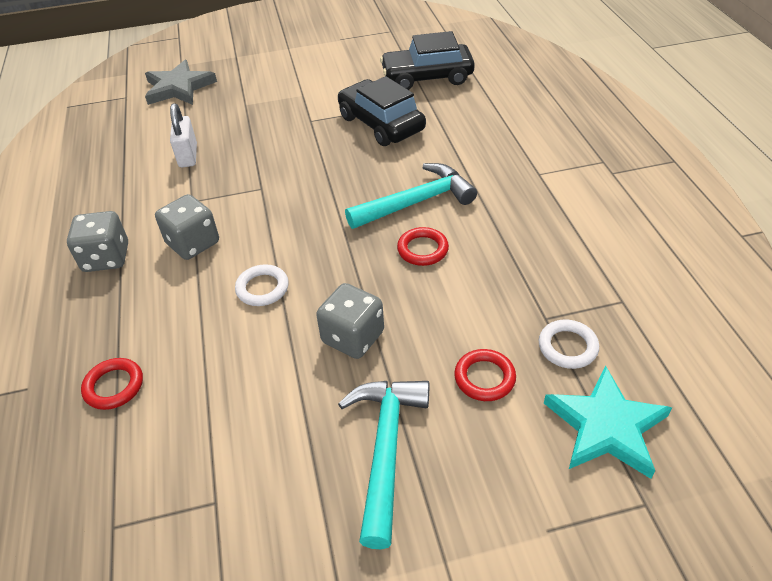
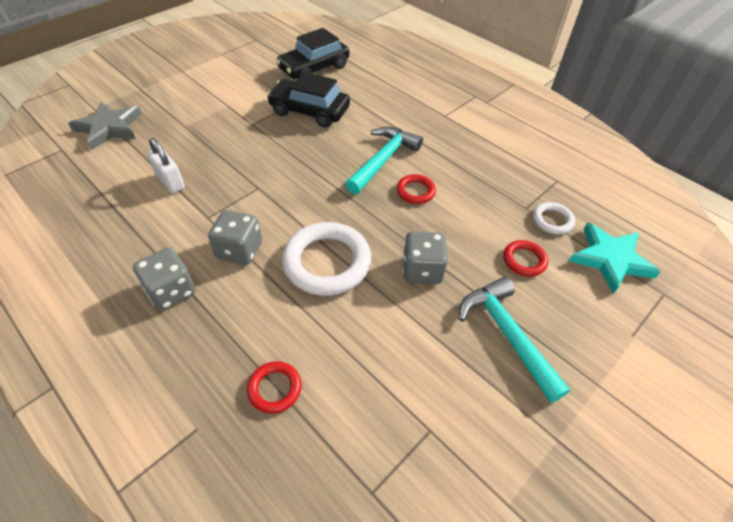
camera: 35 degrees left, 5 degrees up
white ring [235,264,289,306] -> white ring [282,222,371,296], size x1.98

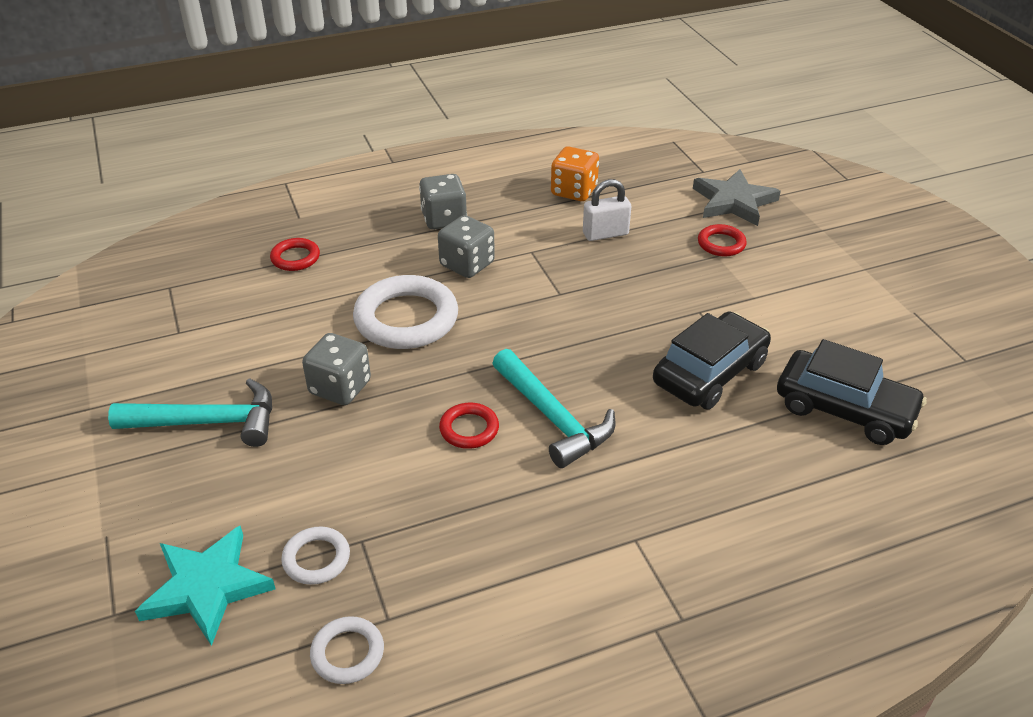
camera: 115 degrees right, 10 degrees down
black car [276,28,349,79] -> black car turned 135 degrees clockwise [777,339,927,445]
red ring [503,240,548,277] -> red ring moved to [698,224,747,257]
none -> white ring [310,616,384,684]
none -> orange dice [551,146,599,201]

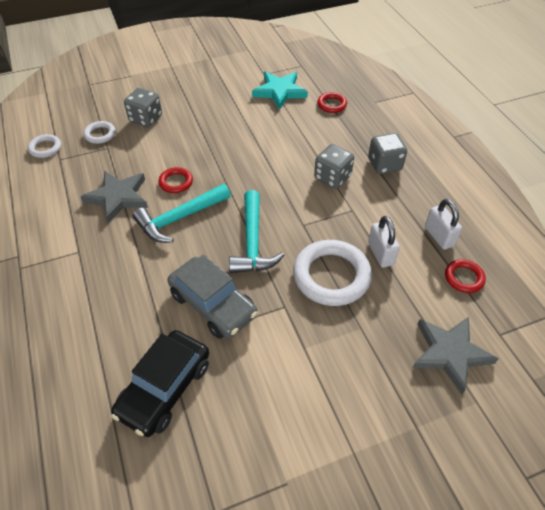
camera: 90 degrees right, 10 degrees up
turquoise hammer [108,378,272,447] -> turquoise hammer moved to [229,190,284,273]
turquoise star [135,526,275,646] -> turquoise star moved to [252,72,308,110]
grey dice [302,333,371,405] -> grey dice moved to [124,88,162,127]
white ring [353,275,458,349] -> white ring moved to [293,240,372,306]
orange dice [551,146,599,201] -> white padlock [425,199,462,250]
black car [653,311,771,409] -> grey car [168,255,258,339]
red ring [698,224,747,257] -> red ring moved to [445,259,486,293]
none -> grey star [81,171,148,223]

